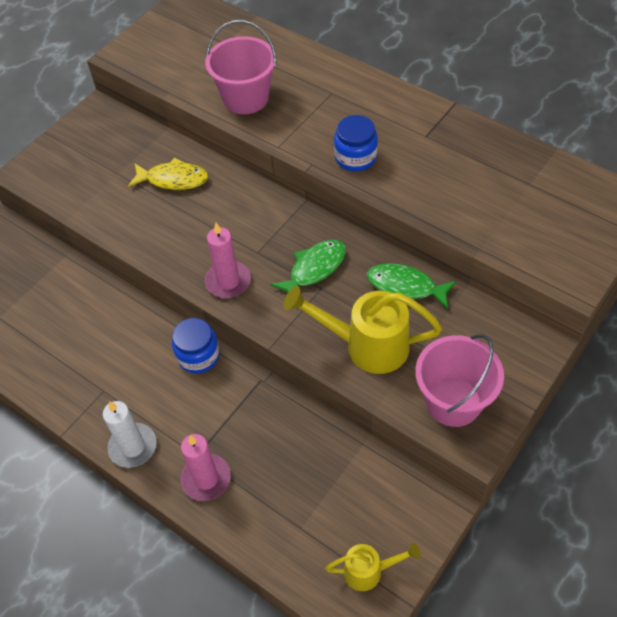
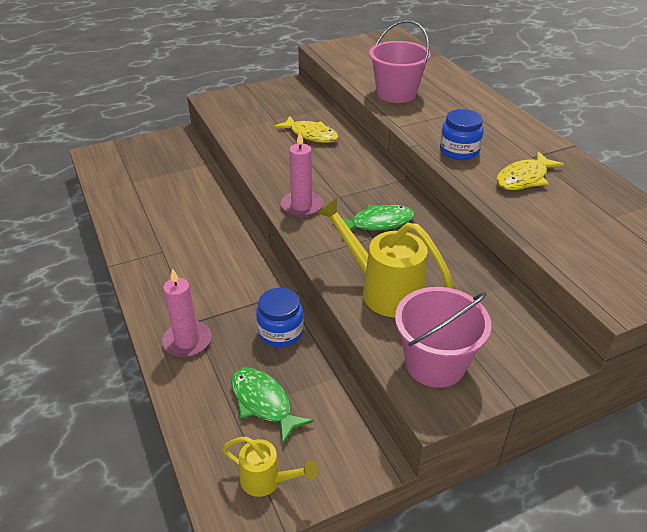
camera: 25 degrees right, 15 degrees down
white candle [103,401,157,468] -> none
blue jar [172,318,220,373] -> blue jar moved to [256,288,304,347]
green fish [367,263,456,309] -> green fish moved to [231,368,314,444]
none -> yellow fish [496,151,564,190]

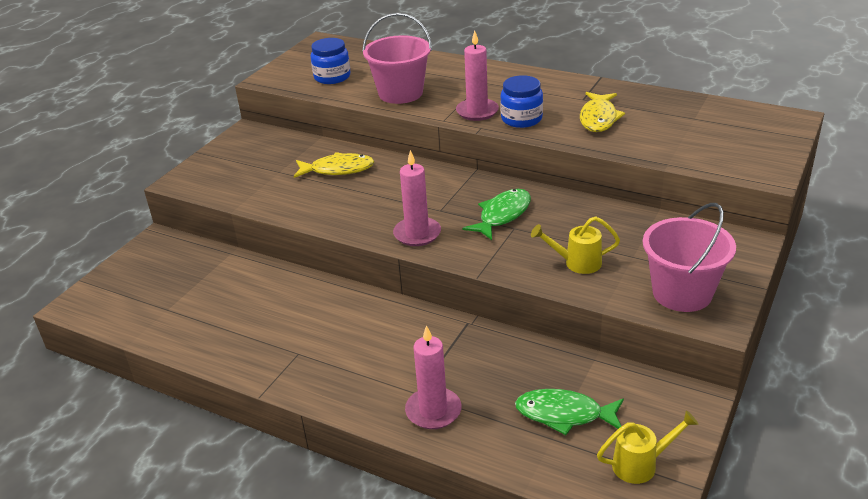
camera: 35 degrees left, 5 degrees down
blue jar [256,288,304,347] -> blue jar moved to [311,38,350,84]
yellow watering can [317,198,453,317] -> yellow watering can [531,216,620,274], size x0.56
none -> pink candle [456,30,499,121]

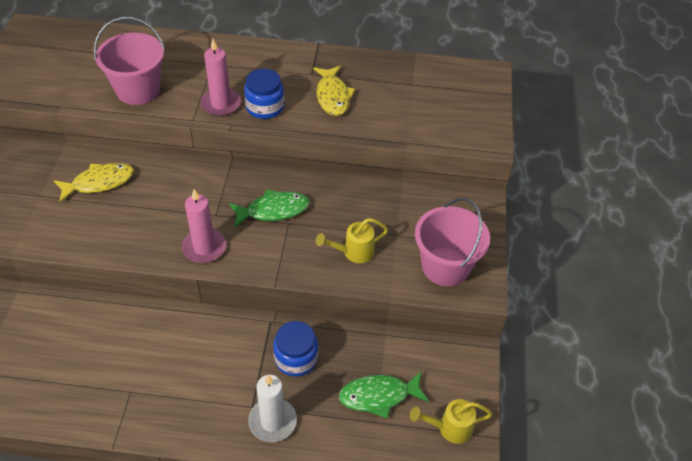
camera: 25 degrees left, 15 degrees up
blue jar [311,38,350,84] -> blue jar moved to [273,321,318,377]
pink candle [405,325,461,429] -> white candle [248,375,297,442]
green fish [462,189,531,240] -> green fish turned 60 degrees clockwise [229,190,310,228]
yellow watering can [597,410,699,484] -> yellow watering can turned 150 degrees counterclockwise [410,399,492,444]

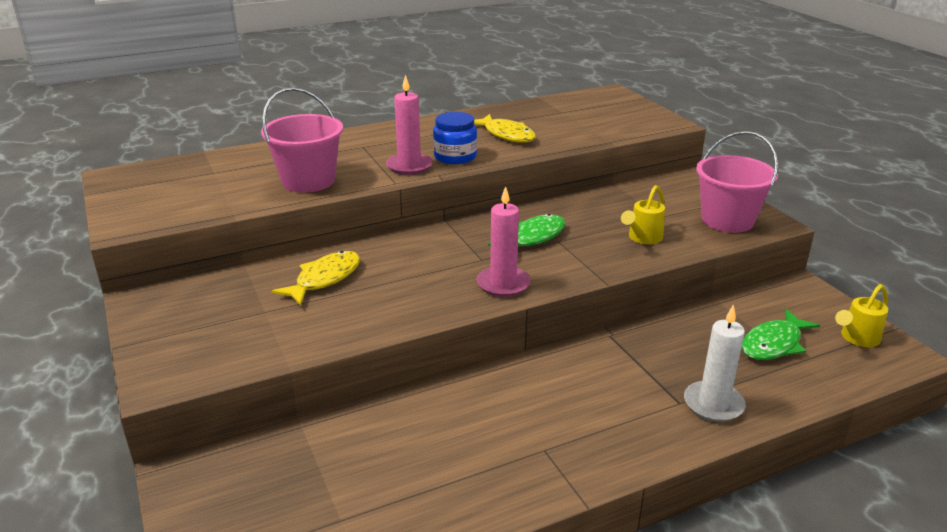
camera: 30 degrees left, 20 degrees down
blue jar [273,321,318,377] -> none

